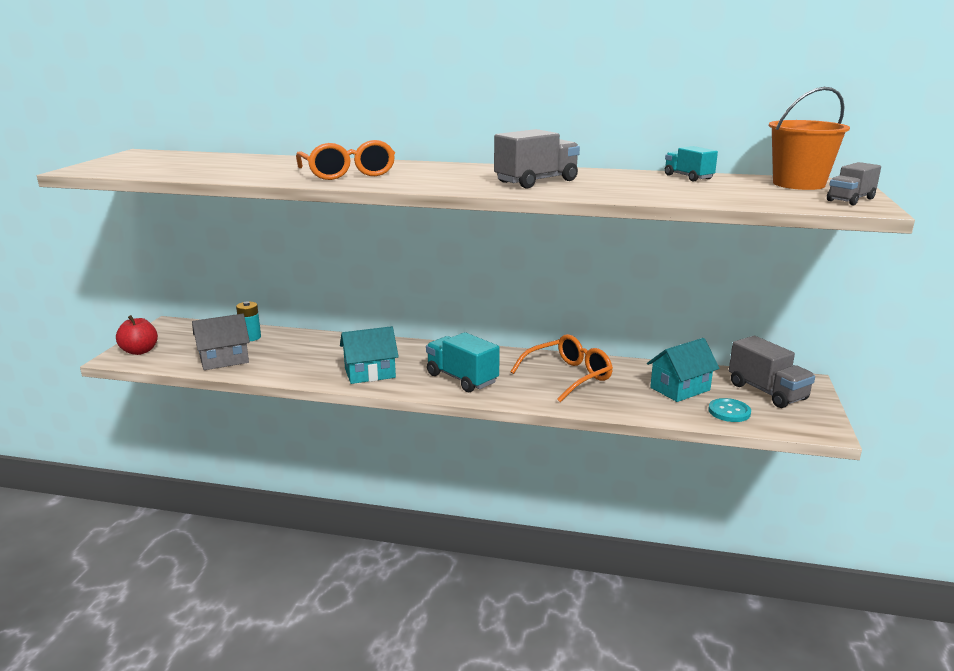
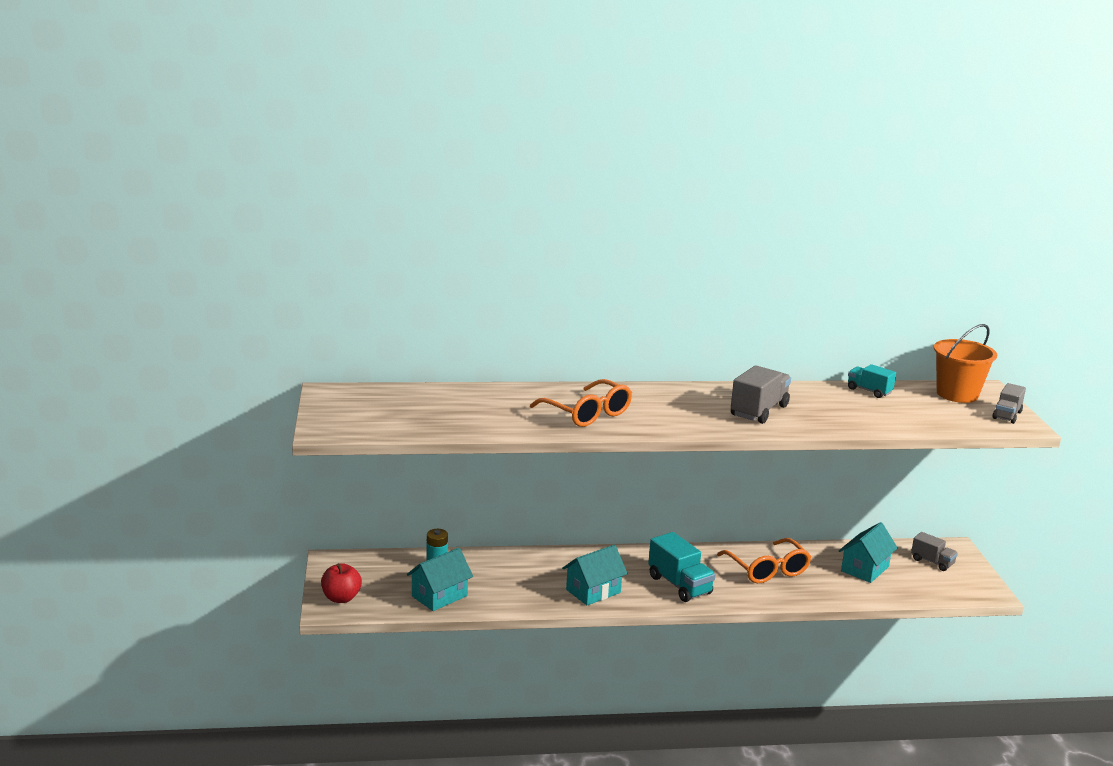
camera: 20 degrees left, 0 degrees up
grey house [192,314,250,370] -> turquoise house [407,548,473,611]
turquoise truck [426,332,500,393] -> turquoise truck turned 150 degrees counterclockwise [648,532,715,602]
orange glasses [510,334,613,402] -> orange glasses turned 120 degrees clockwise [717,538,811,583]
turquoise button [708,398,751,422] -> none
grey truck [729,336,815,408] -> grey truck [911,532,958,571], size x0.61

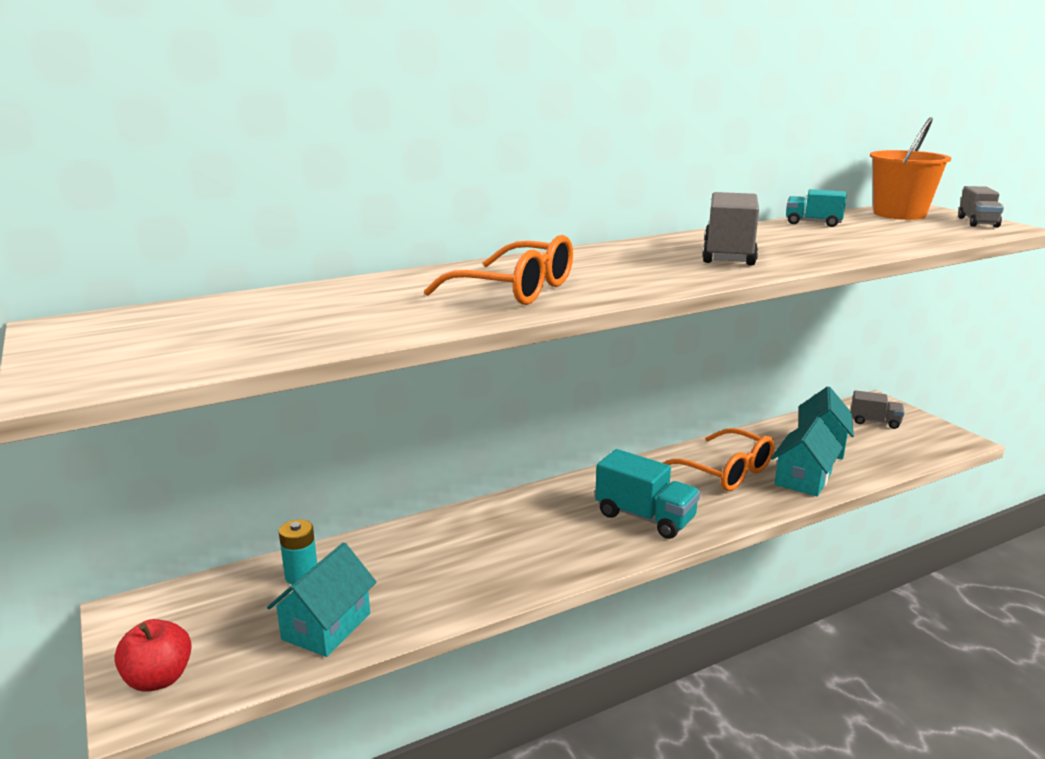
camera: 20 degrees left, 0 degrees up
turquoise house [562,545,628,605] -> turquoise house moved to [771,417,843,497]

